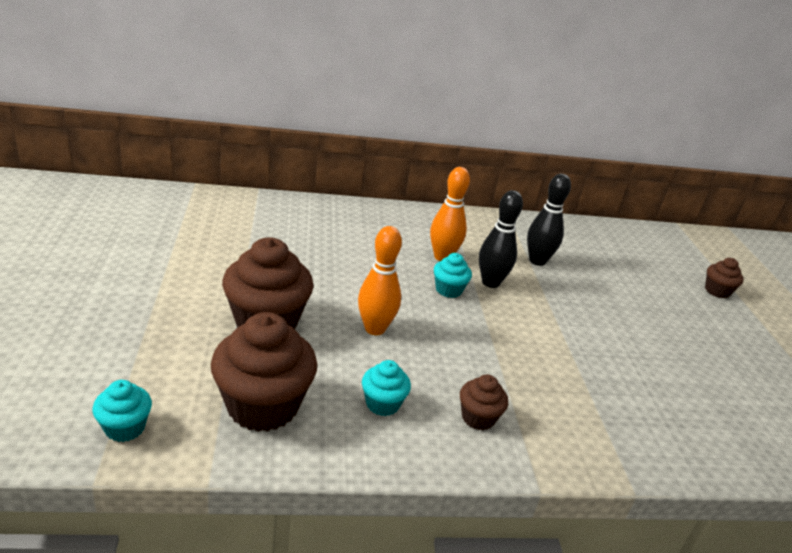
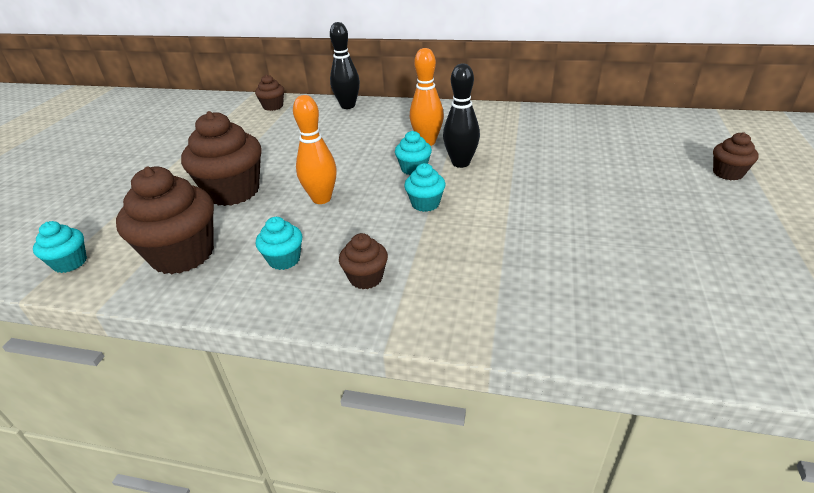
camera: 25 degrees right, 5 degrees up
black bowling pin [527,174,571,266] -> black bowling pin moved to [330,22,360,109]
none -> brown cupcake [255,75,284,111]
none -> turquoise cupcake [404,163,446,212]

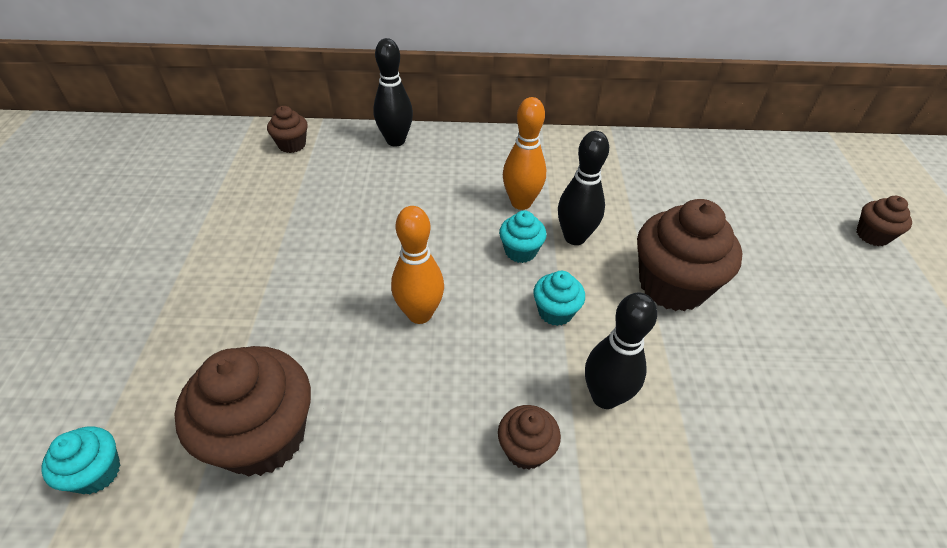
camera: 15 degrees left, 10 degrees up
brown cupcake [181,111,262,206] -> brown cupcake moved to [637,199,743,311]
turquoise cupcake [256,217,302,270] -> none
none -> black bowling pin [585,293,657,409]

